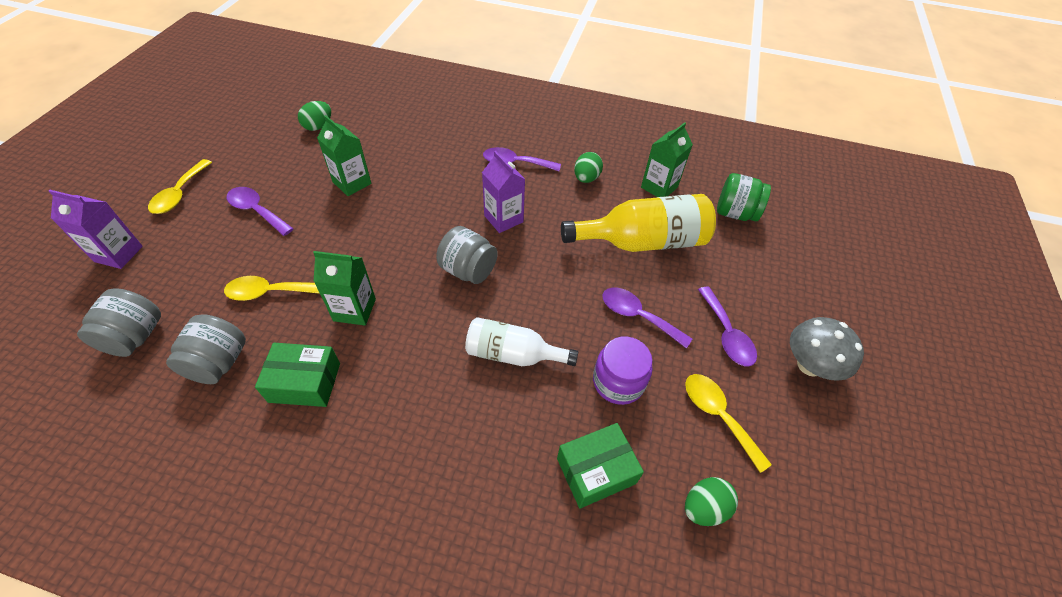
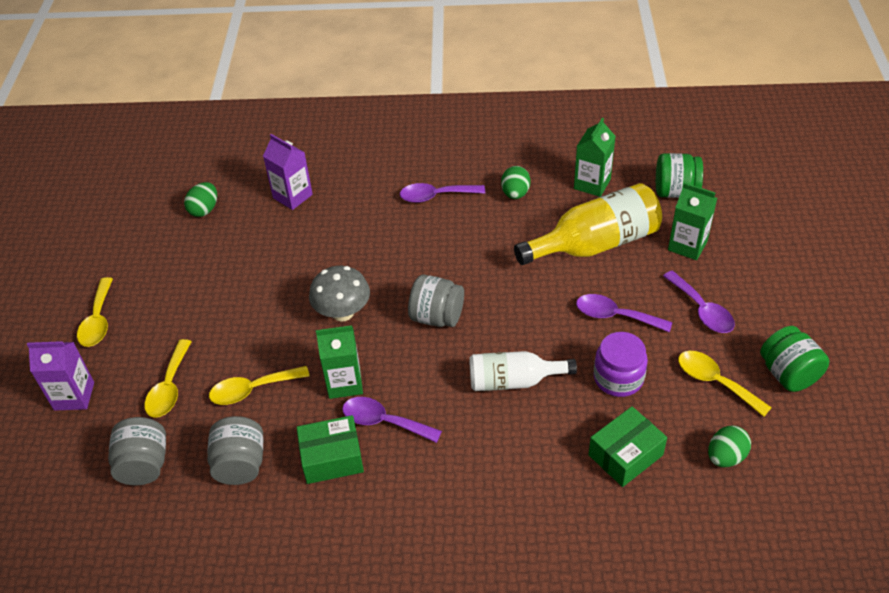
camera: 10 degrees left, 5 degrees down
purple spoon [227,187,294,236] -> purple spoon moved to [342,397,442,443]
green carton [317,115,371,196] -> green carton moved to [668,183,717,260]
purple carton [482,151,525,233] -> purple carton moved to [263,134,313,210]
grey mushroom [790,317,864,381] -> grey mushroom moved to [309,266,370,322]
none -> yellow spoon [144,339,192,418]
none -> green jar [760,326,829,392]

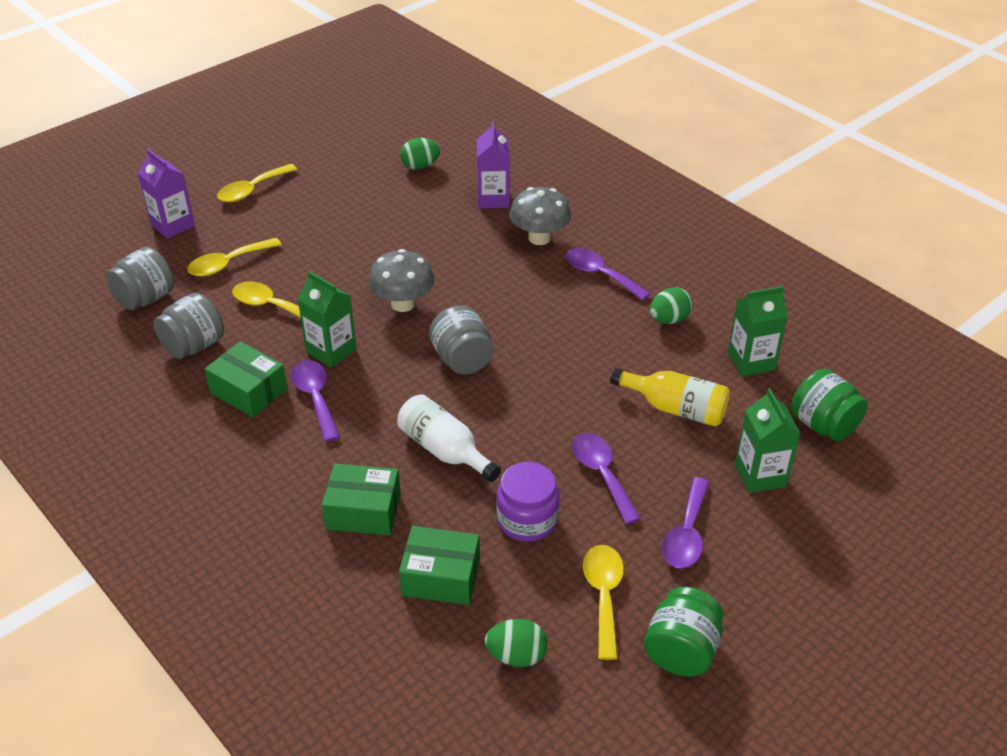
camera: 45 degrees right, 5 degrees down
yellow bottle [514,183,662,265] -> yellow bottle [610,368,730,427], size x0.63
none -> green box [322,463,401,536]
none -> grey mushroom [509,187,571,245]

